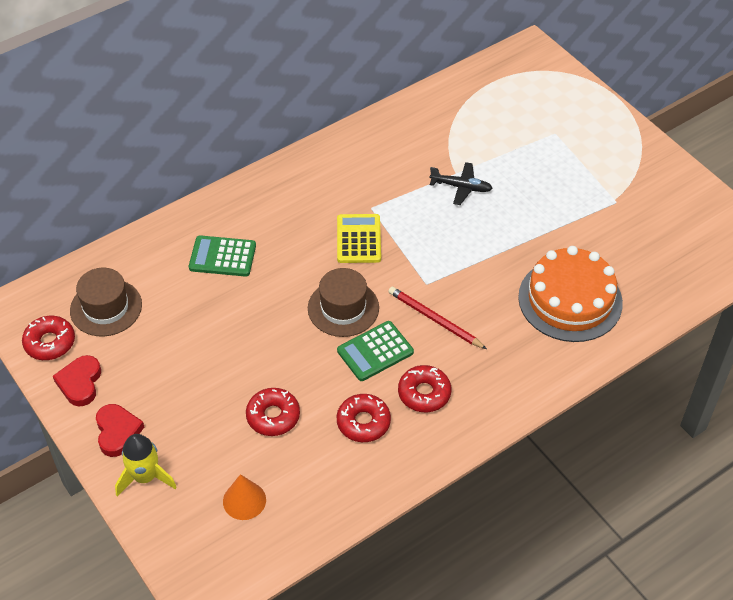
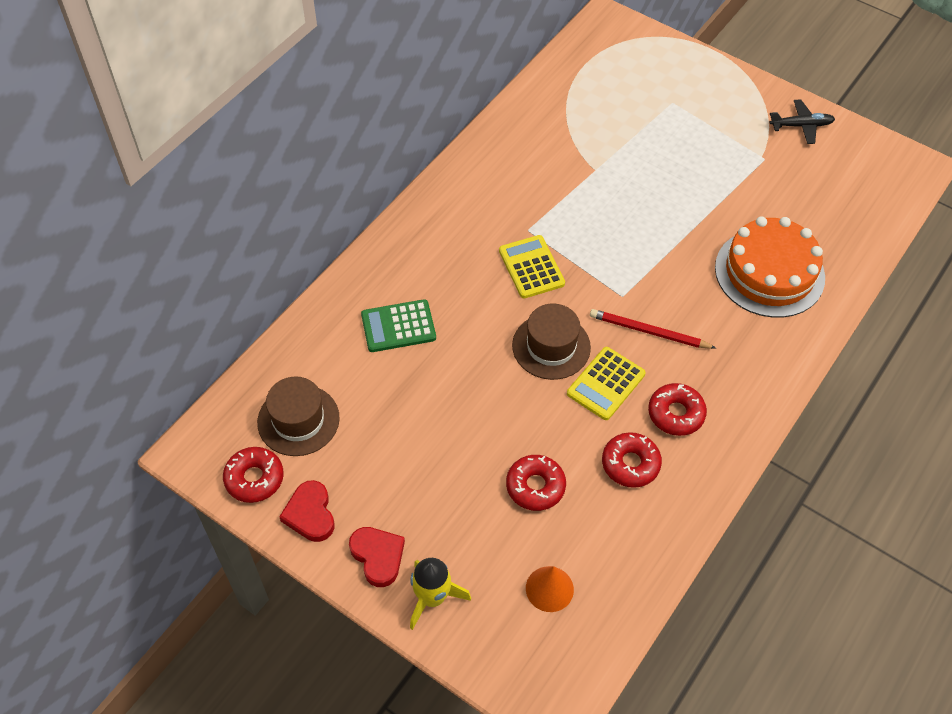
camera: 20 degrees left, 5 degrees up
green calculator [337,321,414,381] -> yellow calculator [567,347,646,420]
black plane [429,162,493,205] -> black plane moved to [769,99,835,144]

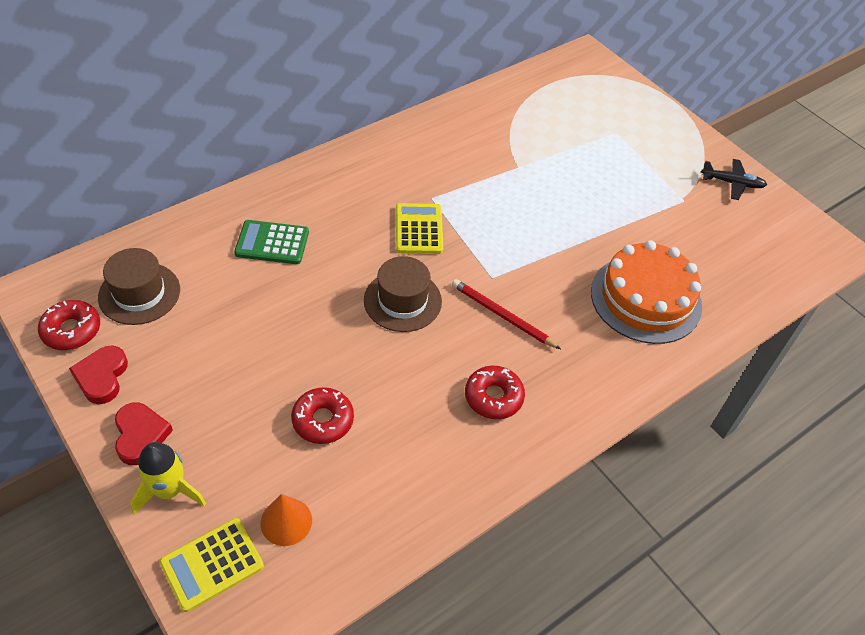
camera: 15 degrees right, 5 degrees down
yellow calculator [567,347,646,420] -> yellow calculator moved to [159,518,264,612]
red donut [602,432,662,488] -> none

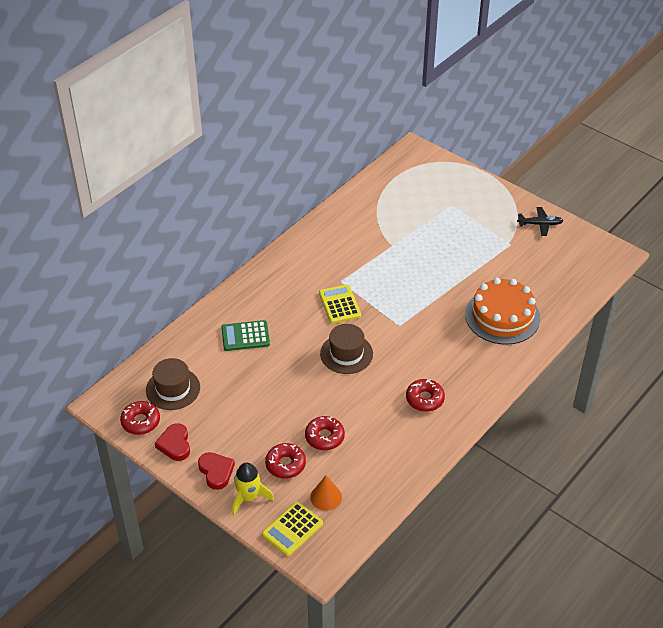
camera: 10 degrees left, 5 degrees down
red pencil [452,279,561,349] -> none
none -> red donut [265,443,306,479]

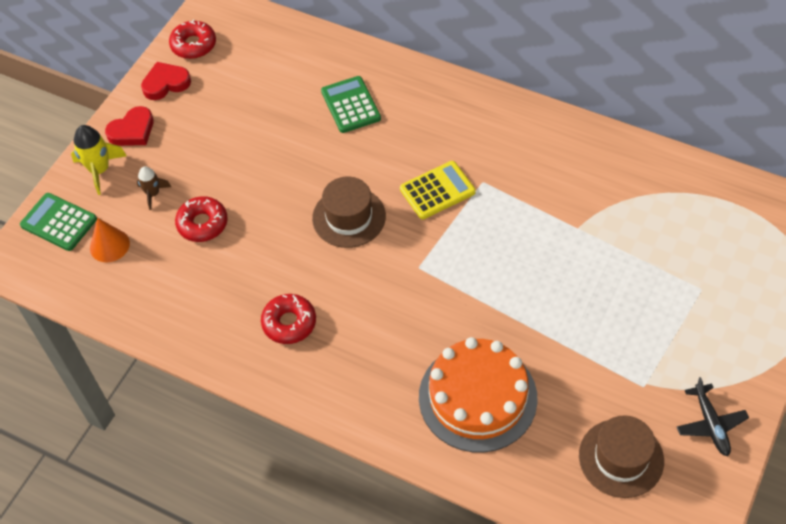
camera: 80 degrees right, 10 degrees up
brown hat [146,358,200,410] -> brown hat moved to [579,415,664,498]
yellow calculator [262,502,323,556] -> green calculator [20,193,97,251]
red donut [265,443,306,479] -> brown rocket [137,166,171,210]

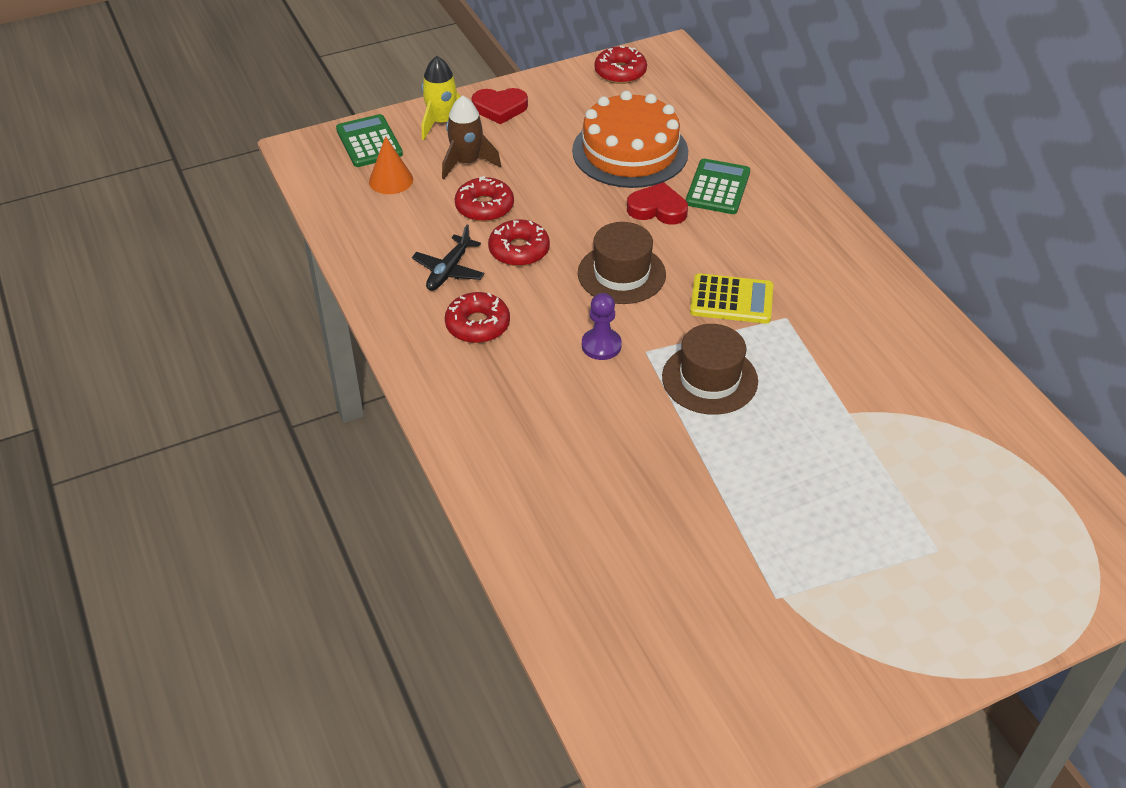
camera: 35 degrees right, 10 degrees down
brown rocket [137,166,171,210] -> brown rocket [442,95,501,179], size x1.60
red heart [141,62,191,100] -> red heart moved to [627,182,688,225]
orange cake [419,337,538,453] -> orange cake moved to [572,91,688,188]
brown hat [579,415,664,498] -> brown hat moved to [662,324,758,415]
black plane [677,377,749,456] -> black plane moved to [412,224,484,291]
none -> red donut [488,219,550,266]
none -> purple pawn [582,293,622,360]

